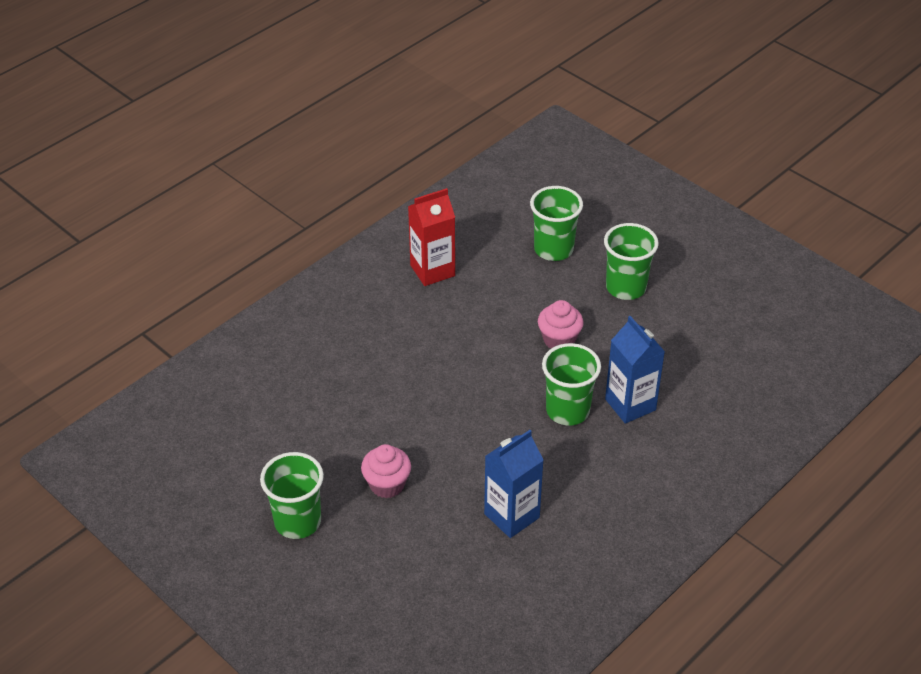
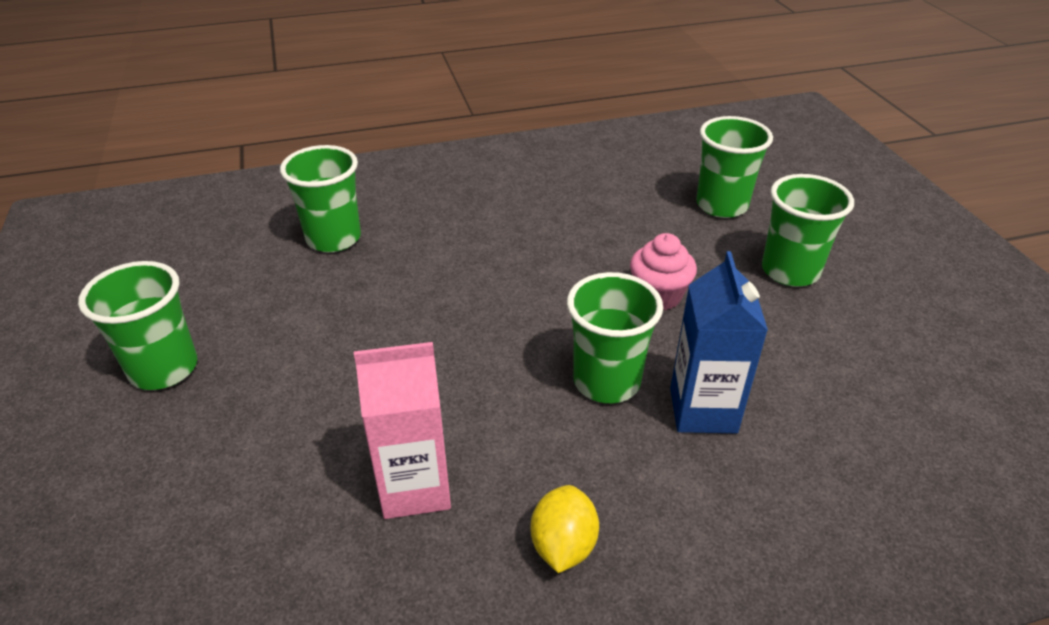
camera: 30 degrees right, 5 degrees down
pink cupcake [361,444,411,498] -> none
red carton [408,188,455,286] -> none
blue carton [484,430,544,538] -> pink carton [354,342,451,519]
none -> green cup [280,145,361,252]
none -> yellow lemon [531,485,599,573]

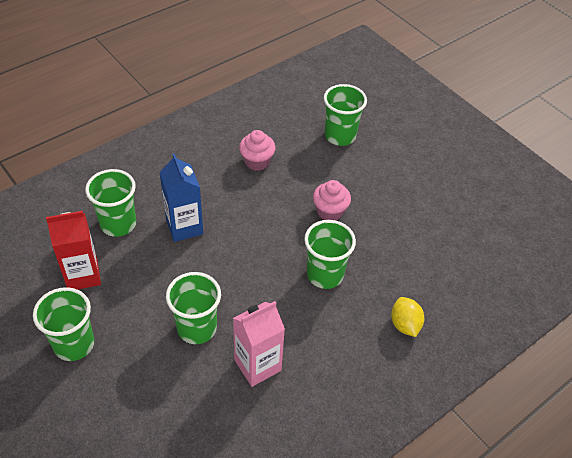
camera: 25 degrees left, 10 degrees up
yellow lemon [531,485,599,573] -> yellow lemon moved to [391,297,424,337]
blue carton [670,251,768,433] -> blue carton moved to [159,153,203,242]
green cup [762,174,854,287] -> green cup moved to [166,272,221,344]
none -> red carton [46,211,101,290]
none -> pink cupcake [239,130,275,171]

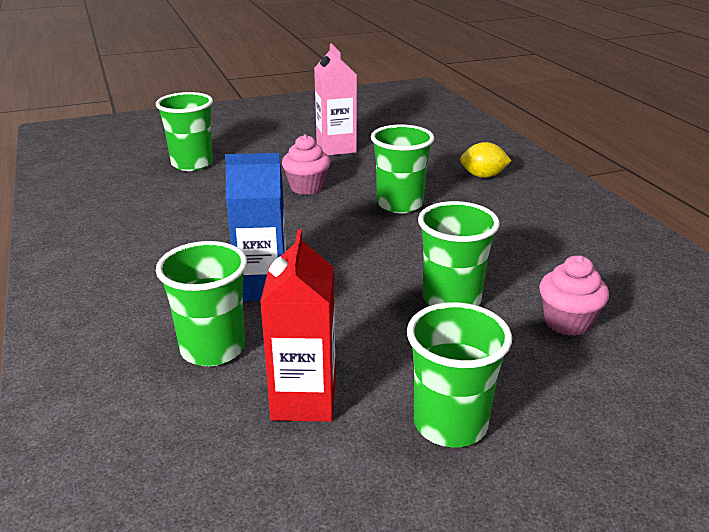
camera: 70 degrees left, 20 degrees down
pink carton [233,301,285,387] -> pink carton moved to [314,43,357,156]
pink cupcake [239,130,275,171] -> pink cupcake moved to [539,256,609,336]

